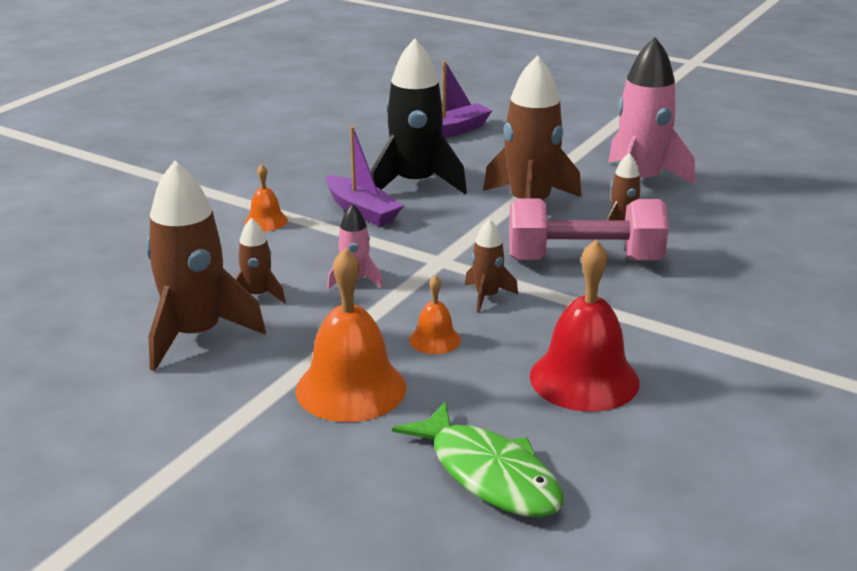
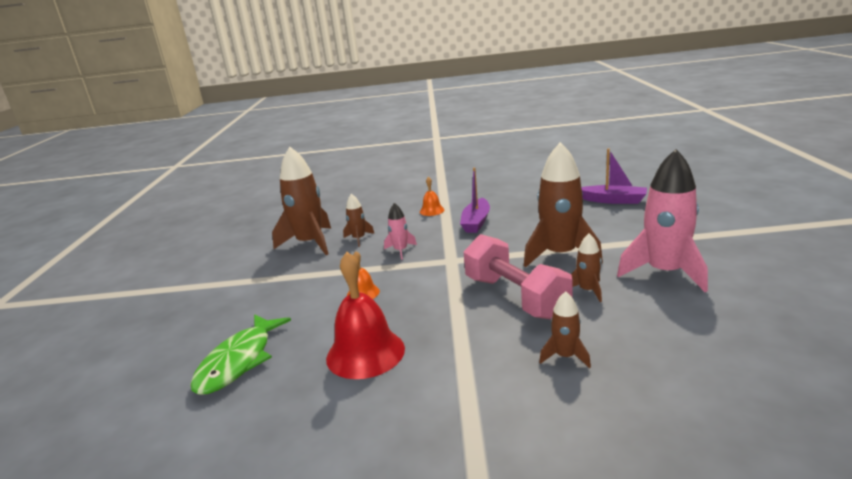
camera: 60 degrees right, 5 degrees down
orange bell [296,248,406,422] -> none
black rocket [371,38,467,194] -> none
brown rocket [465,219,518,313] -> brown rocket moved to [539,291,591,368]

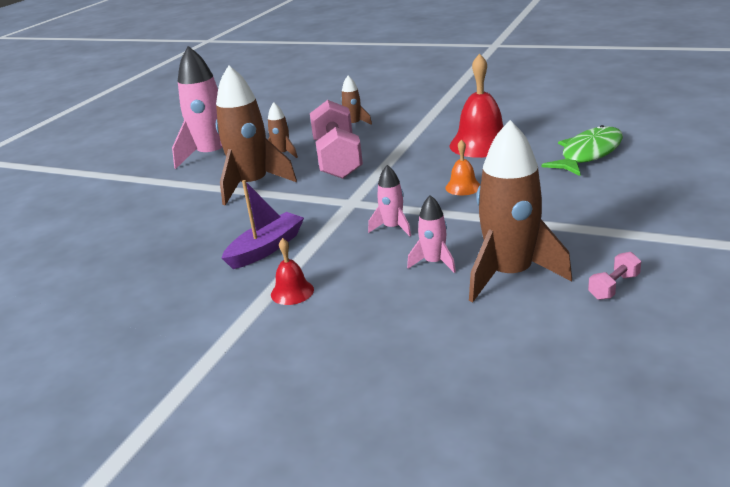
camera: 155 degrees left, 5 degrees up
brown rocket [343,194,375,247] -> pink rocket [407,195,456,273]
orange bell [420,177,444,216] -> red bell [271,238,314,305]
purple boat [581,149,647,204] -> none
none -> pink dumbbell [588,252,641,300]

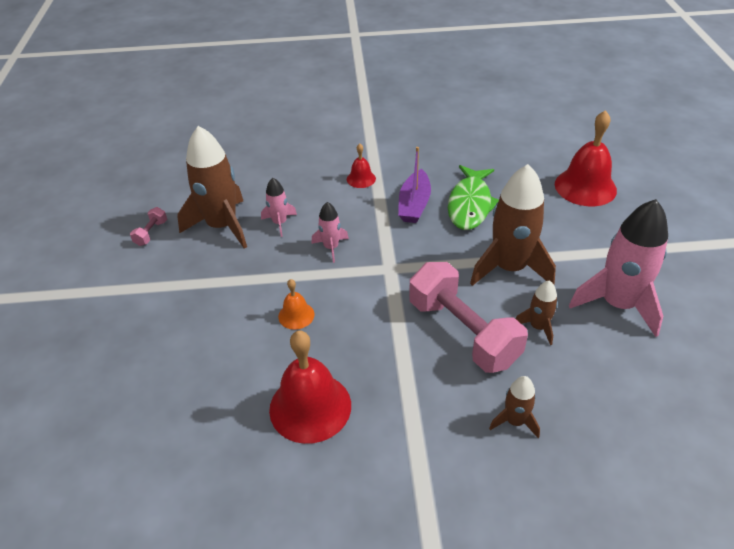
camera: 150 degrees right, 15 degrees up
green fish [541,125,623,176] -> green fish moved to [448,165,499,230]
none -> red bell [555,110,617,206]

